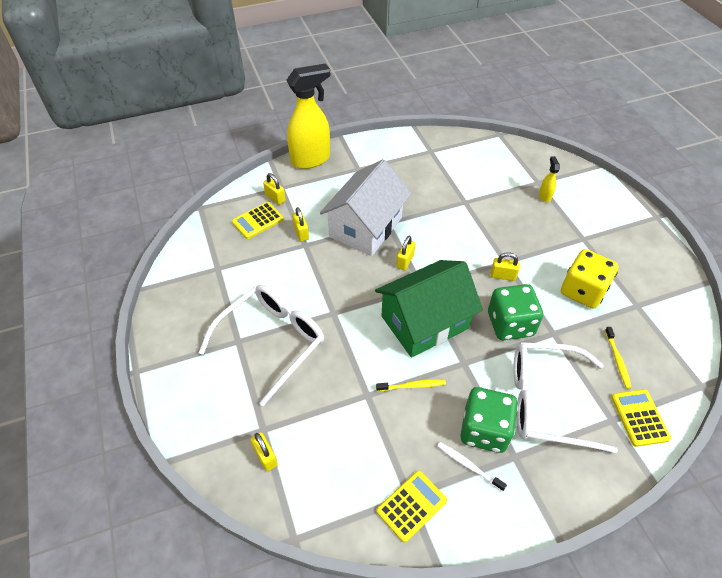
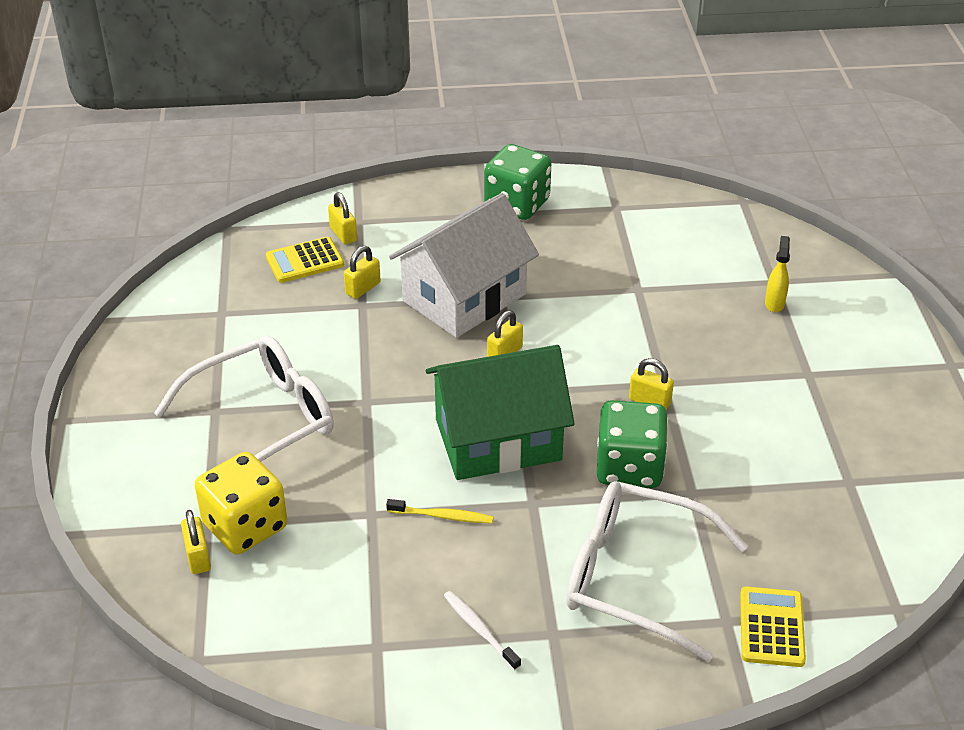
camera: 15 degrees right, 10 degrees down
yellow spray bottle [286,63,331,169] -> none
yellow padlock [292,207,309,242] -> yellow padlock turned 45 degrees clockwise [344,246,381,299]
yellow calculator [376,471,447,543] -> none
green dice [460,387,518,453] -> green dice moved to [484,144,551,220]
yellow dice [561,249,619,308] -> yellow dice moved to [195,452,287,554]
yellow toothbrush [605,327,632,389] -> none

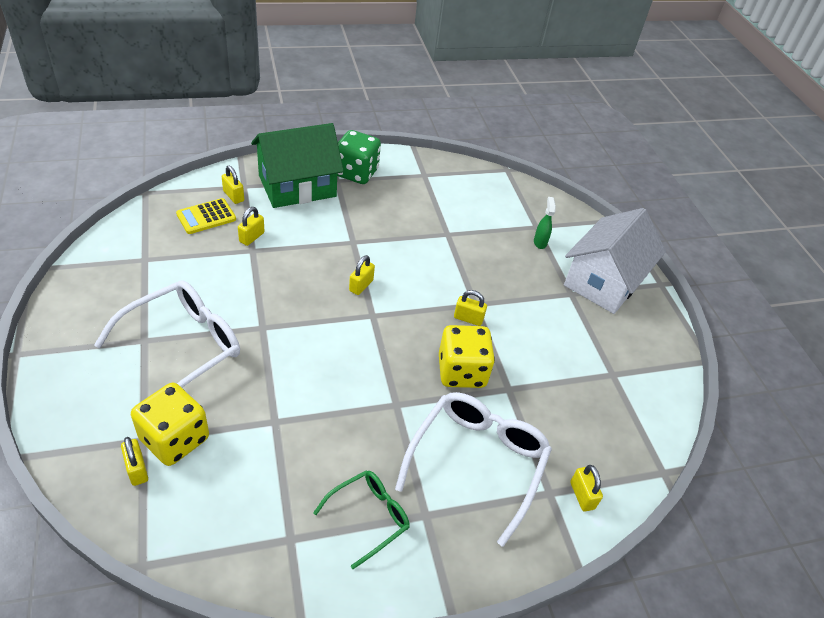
camera: 15 degrees left, 5 degrees up
yellow toothbrush [386,499,494,524] -> none
white house [389,193,539,338] -> white house moved to [564,208,666,314]
green house [426,345,575,480] -> green house moved to [251,123,344,208]
white toothbrush [444,591,521,671] -> green glasses [313,470,410,569]
white glasses [566,481,748,662] -> white glasses turned 105 degrees clockwise [395,392,552,547]
green dice [596,400,668,488] -> yellow dice [439,325,495,388]
yellow calculator [740,586,806,667] -> yellow padlock [570,465,603,511]
yellow spray bottle [765,236,790,312] -> green spray bottle [534,197,556,249]

